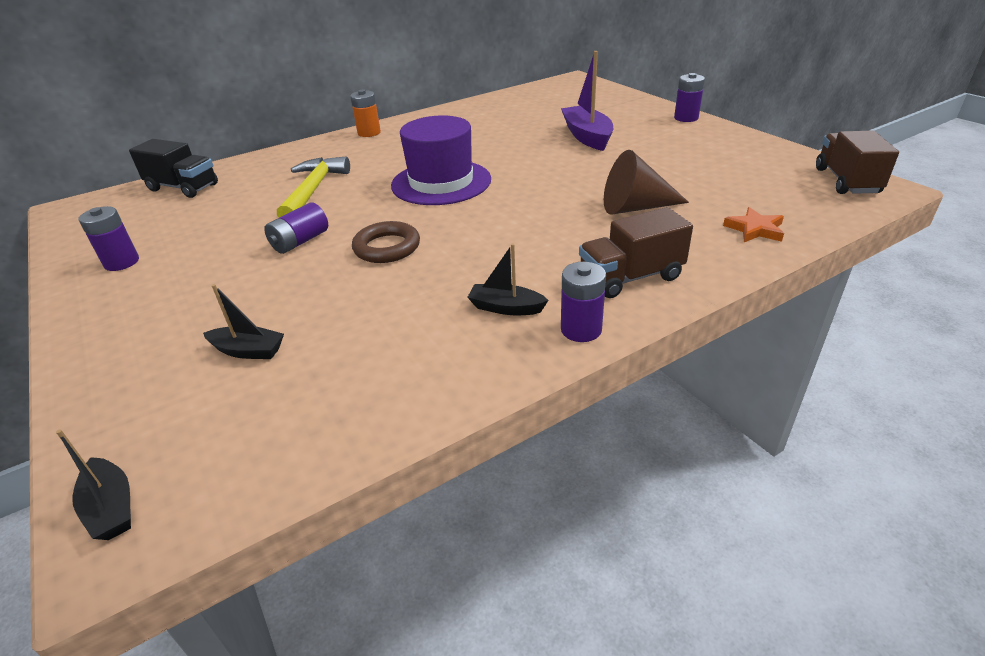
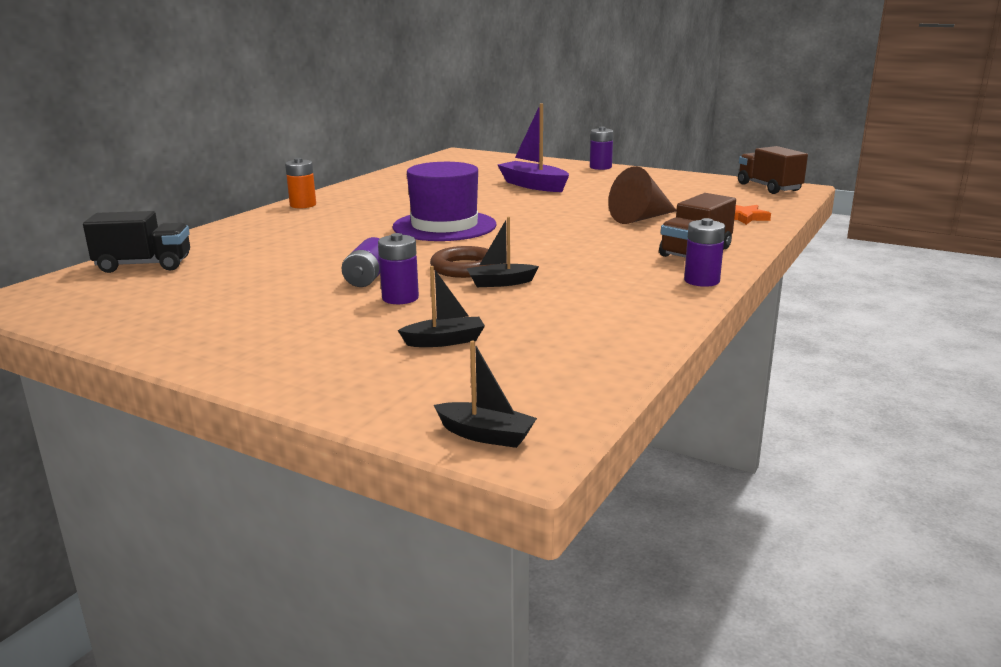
camera: 30 degrees left, 15 degrees down
purple battery [79,206,139,271] -> purple battery moved to [378,233,419,304]
yellow hammer [277,157,350,218] -> none
black boat [467,243,548,315] -> black boat moved to [467,217,539,287]

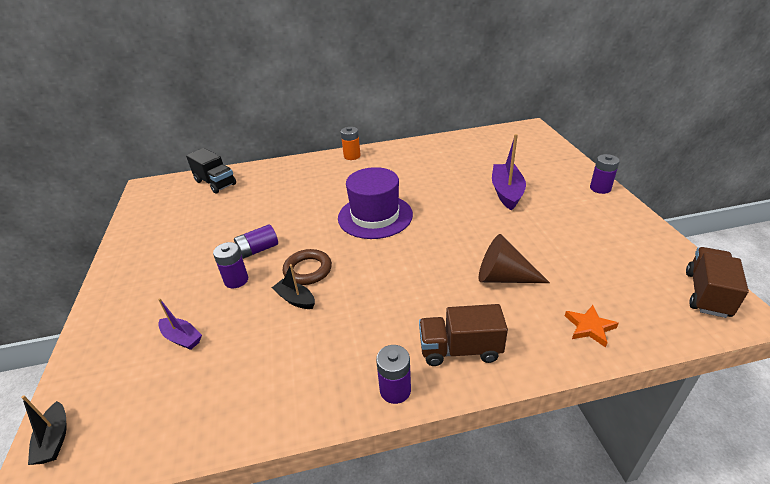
camera: 50 degrees right, 15 degrees up
black boat [398,266,485,347] -> purple boat [158,298,202,350]

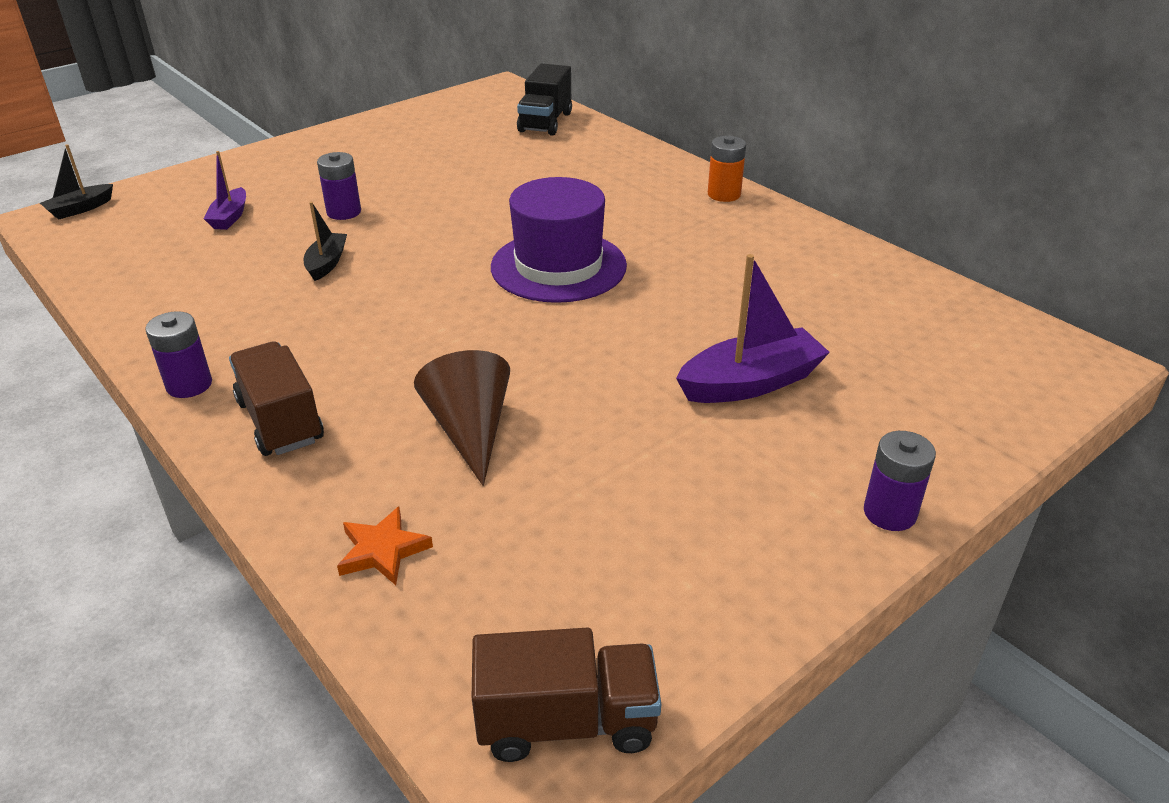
camera: 60 degrees right, 0 degrees up
purple battery [234,224,278,259] -> none
brown ring [283,249,332,285] -> none

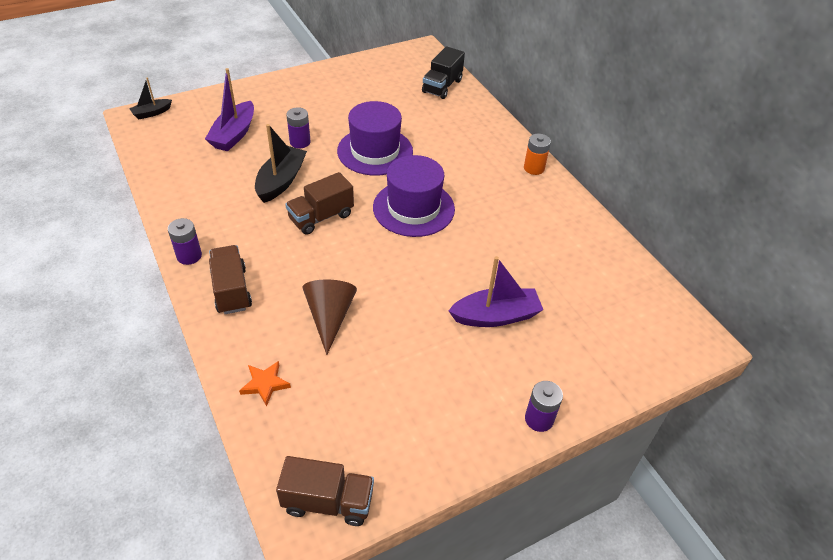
camera: 10 degrees right, 10 degrees up
purple boat [204,151,246,230] -> purple boat [205,68,254,151], size x1.74
black boat [304,202,347,281] -> black boat [255,124,307,203], size x1.74
none -> brown truck [285,172,354,235]
none -> purple hat [337,101,413,176]

